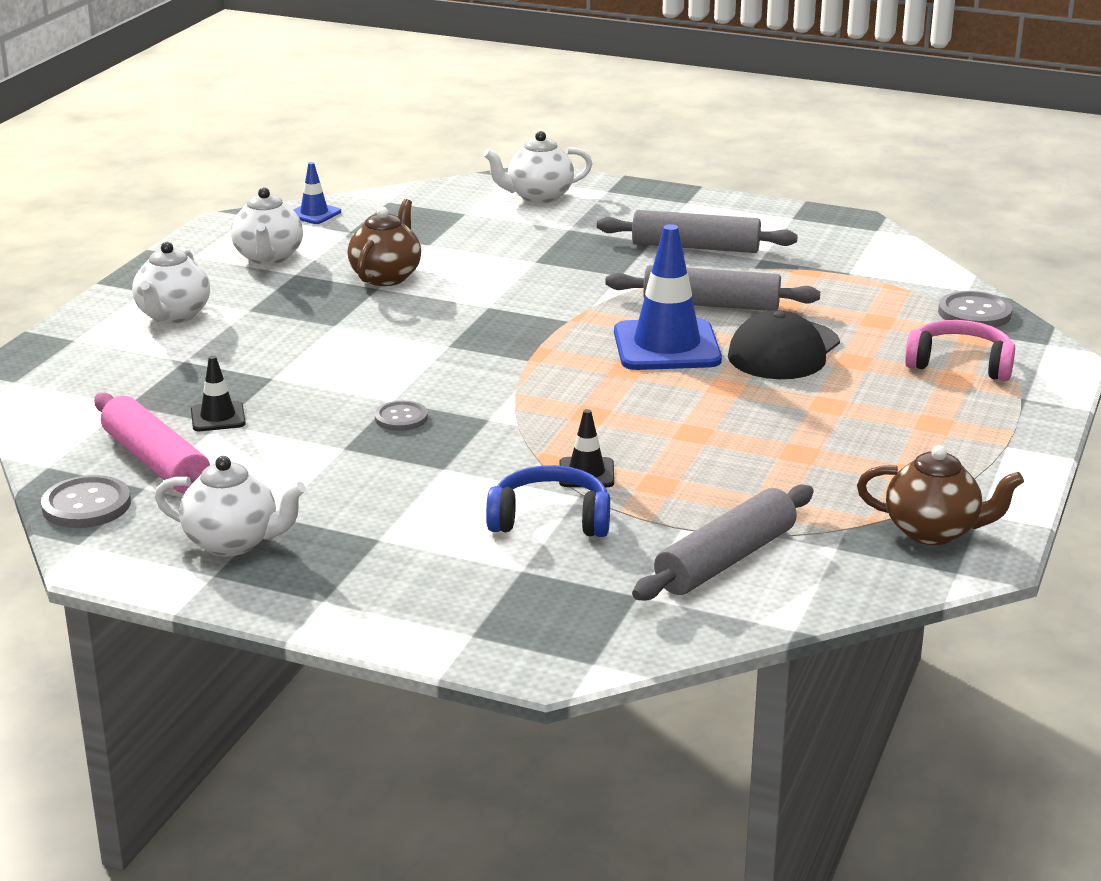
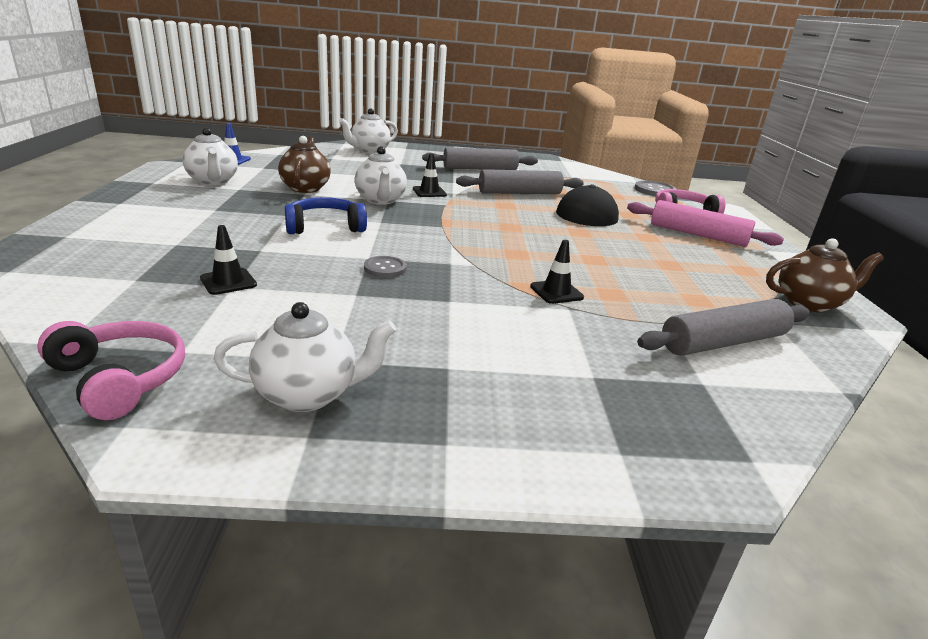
camera: 25 degrees left, 0 degrees up
grey button [41,475,131,528] -> pink headphones [37,321,185,420]
pink rolling pin [94,393,210,493] -> pink rolling pin moved to [627,200,784,247]
white teapot [132,242,210,324] -> white teapot moved to [355,146,407,205]
blue headphones [486,465,610,537] -> blue headphones moved to [285,197,367,234]
blue traffic cone [614,224,722,370] -> none
grey rolling pin [632,485,814,601] -> grey rolling pin turned 45 degrees clockwise [637,299,810,356]
none -> black traffic cone [413,153,447,197]

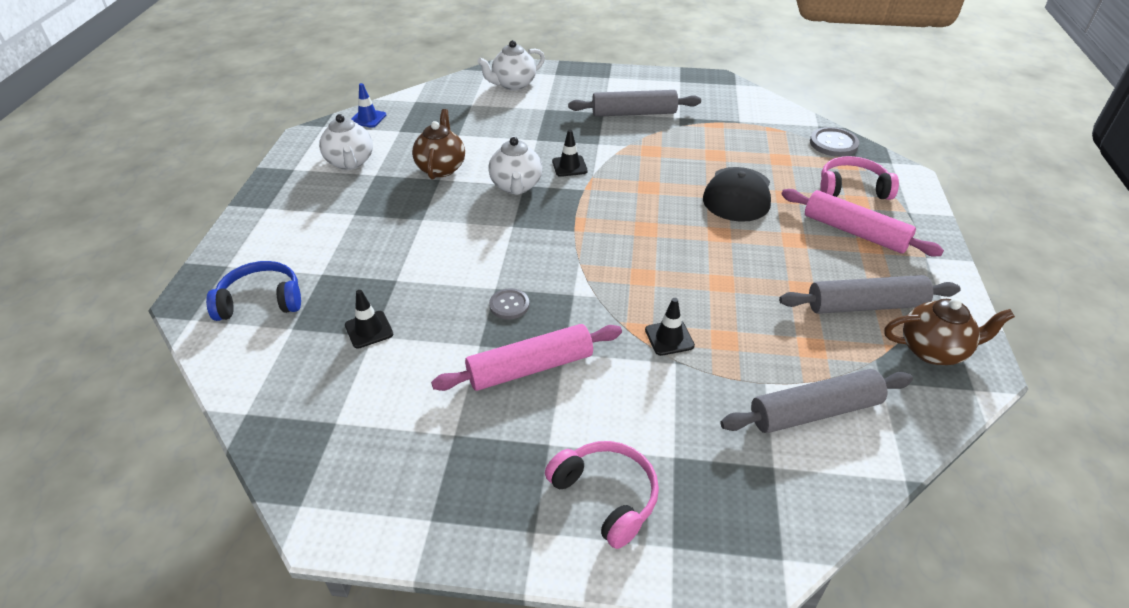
camera: 10 degrees right, 15 degrees up
pink headphones [37,321,185,420] -> pink headphones moved to [545,441,659,549]
white teapot [214,302,396,412] -> none
blue headphones [285,197,367,234] -> blue headphones moved to [206,261,301,321]
grey rolling pin [456,169,584,194] -> grey rolling pin moved to [779,275,960,314]
none -> pink rolling pin [431,324,622,391]

